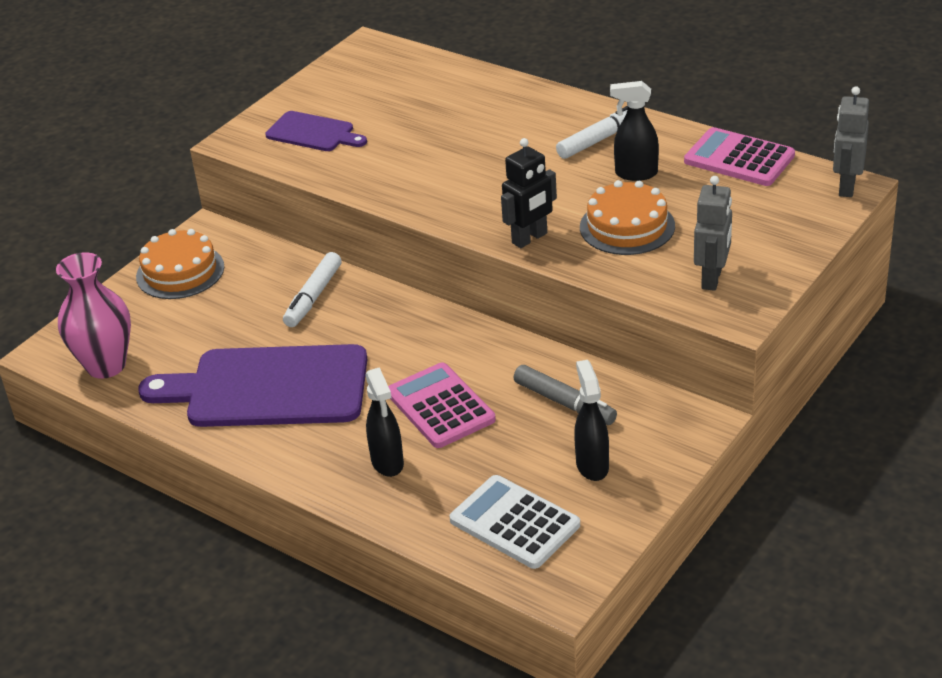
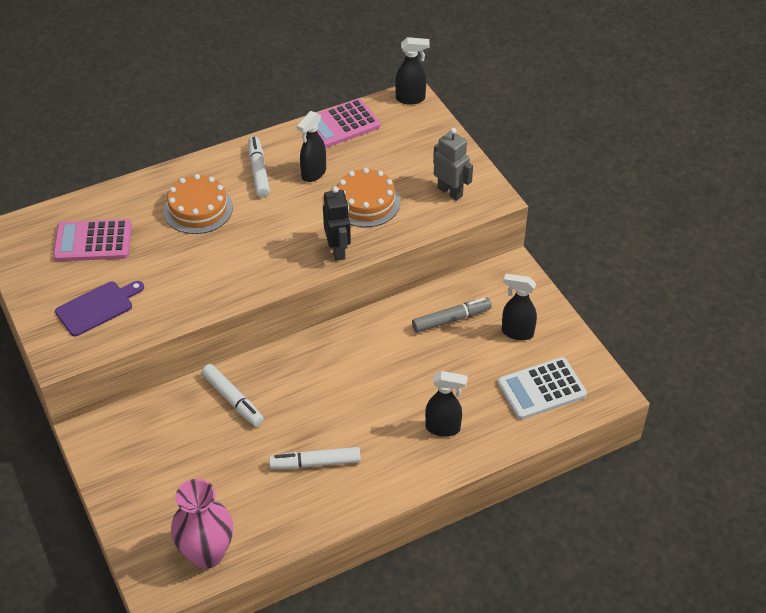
camera: 65 degrees left, 10 degrees up
orange cake [136,229,224,299] -> orange cake moved to [164,174,233,234]
purple cutting board [138,344,367,427] -> white marker [269,447,361,469]
pink calculator [388,362,496,448] -> pink calculator moved to [53,219,132,261]
grey robot [833,86,869,197] -> black spray bottle [395,37,430,104]

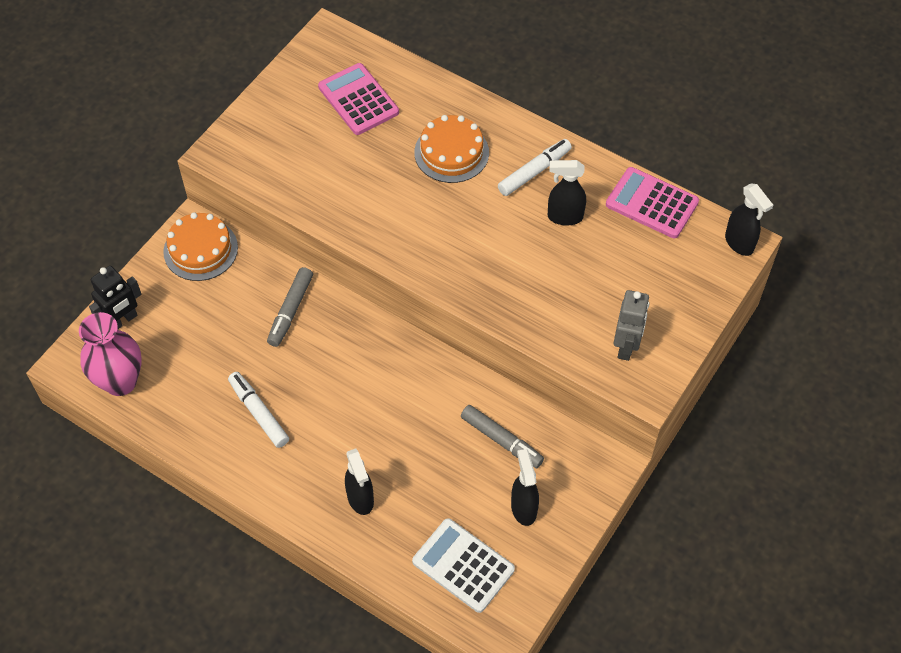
camera: 60 degrees right, 10 degrees up
purple cutting board [55,281,144,337] -> none
white marker [202,364,264,426] -> grey marker [267,267,313,347]
black robot [323,186,351,261] -> black robot moved to [89,266,141,330]
orange cake [338,168,400,227] -> orange cake moved to [163,212,238,281]

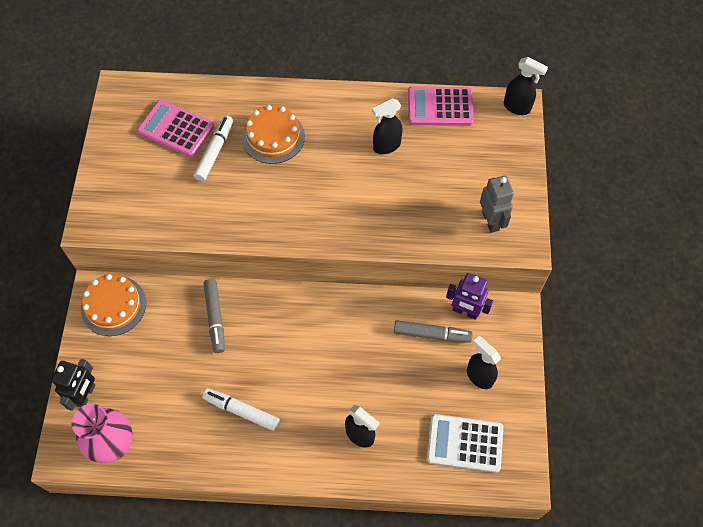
camera: 30 degrees left, 5 degrees up
white marker [498,139,572,196] -> white marker moved to [193,116,233,181]
none -> purple robot [446,273,493,320]

